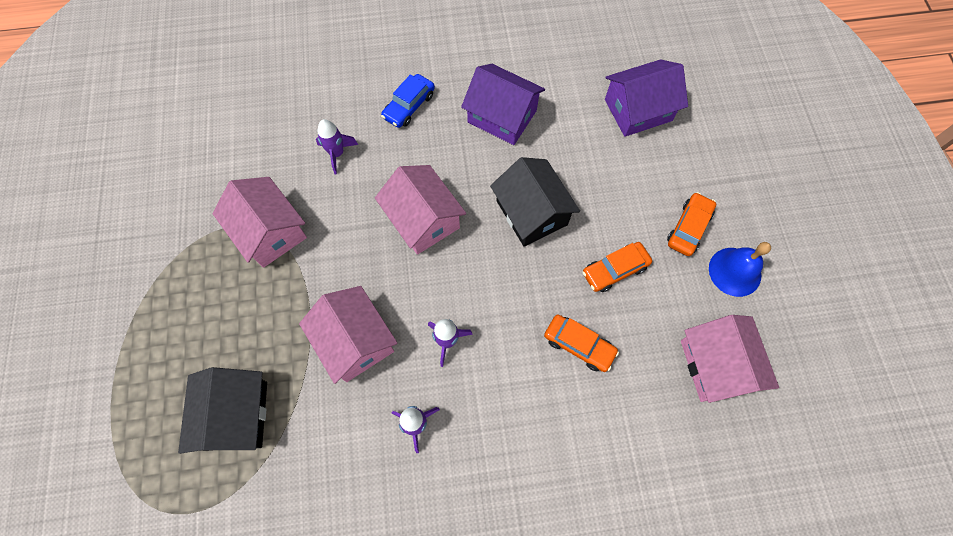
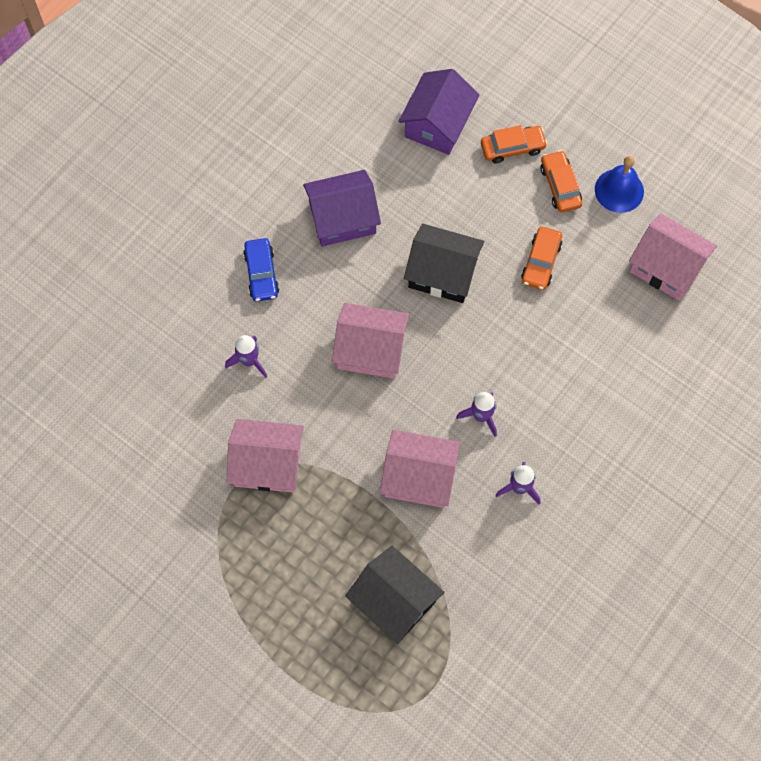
camera: 45 degrees left, 0 degrees up
orange car [544,315,619,372] -> orange car moved to [481,125,547,163]

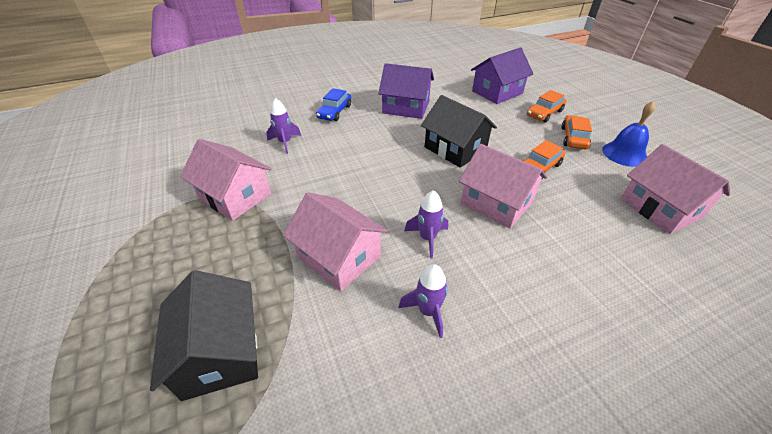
camera: 30 degrees right, 25 degrees down
pink house [332,303,409,379] -> pink house moved to [459,144,547,229]
orange car [481,125,547,163] -> orange car turned 120 degrees clockwise [527,90,566,122]

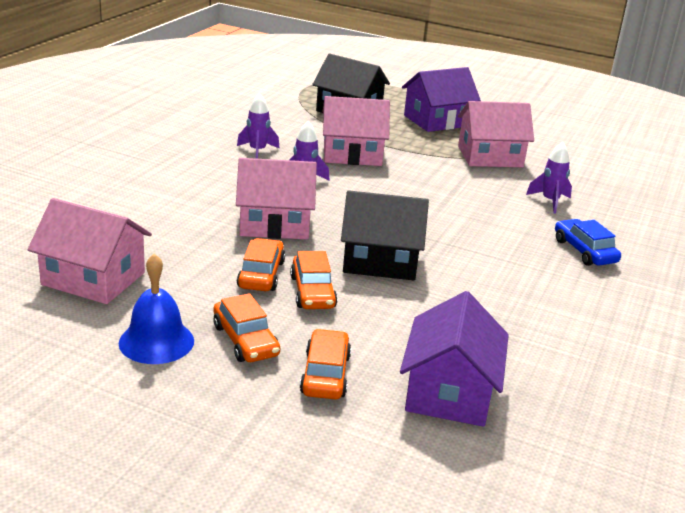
camera: 135 degrees right, 15 degrees down
purple house [378,63,434,119] -> purple house moved to [402,67,481,132]
none -> orange car [290,251,338,309]

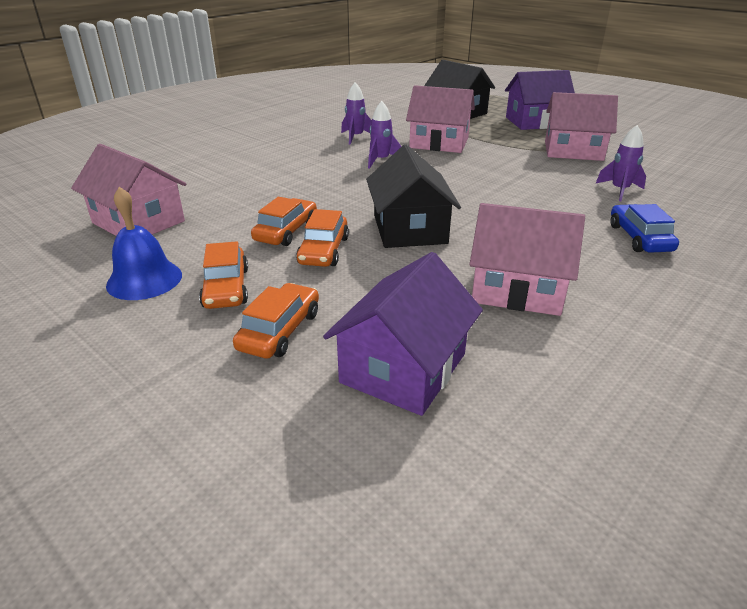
camera: 20 degrees right, 5 degrees up
pink house [236,158,317,239] -> pink house moved to [469,203,585,316]
black house [341,190,429,280] -> black house turned 60 degrees clockwise [366,145,461,248]

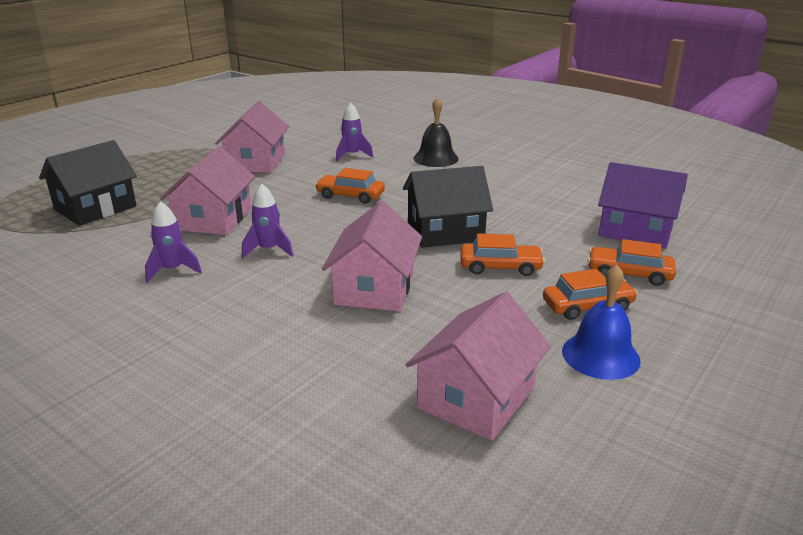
camera: 95 degrees left, 5 degrees down
orange car [251,197,317,246] -> orange car moved to [315,168,385,204]
pink house [469,203,585,316] -> pink house moved to [322,201,422,311]
purple house [505,70,575,130] -> none
blue car [610,204,679,253] -> black bell [413,97,459,167]

